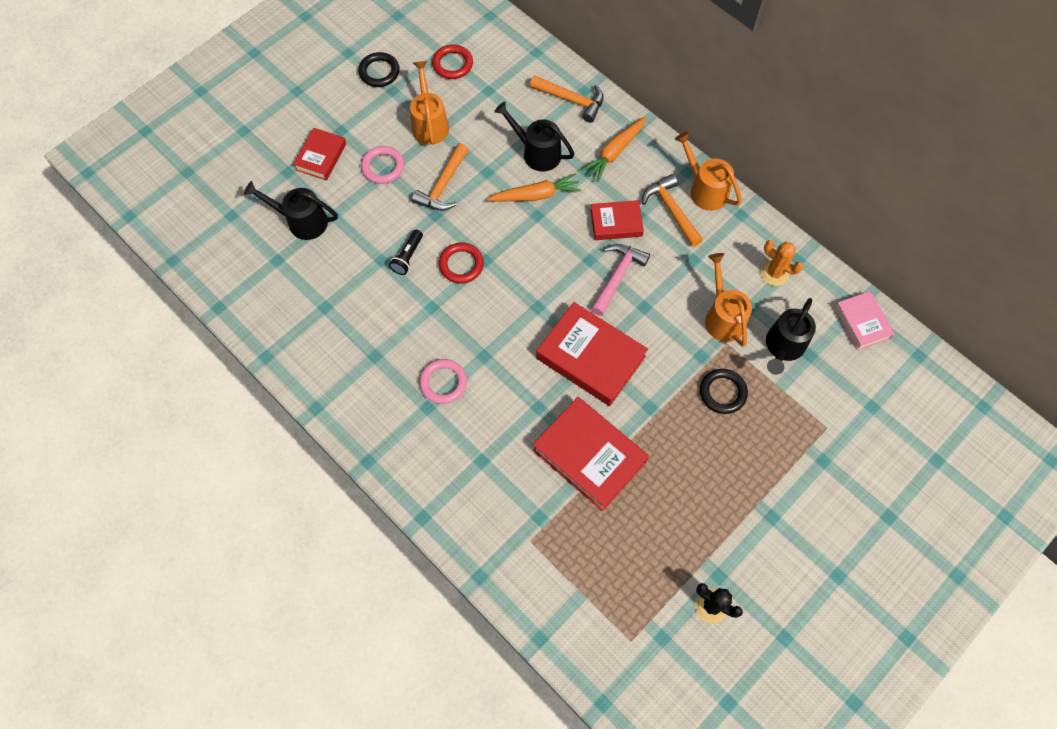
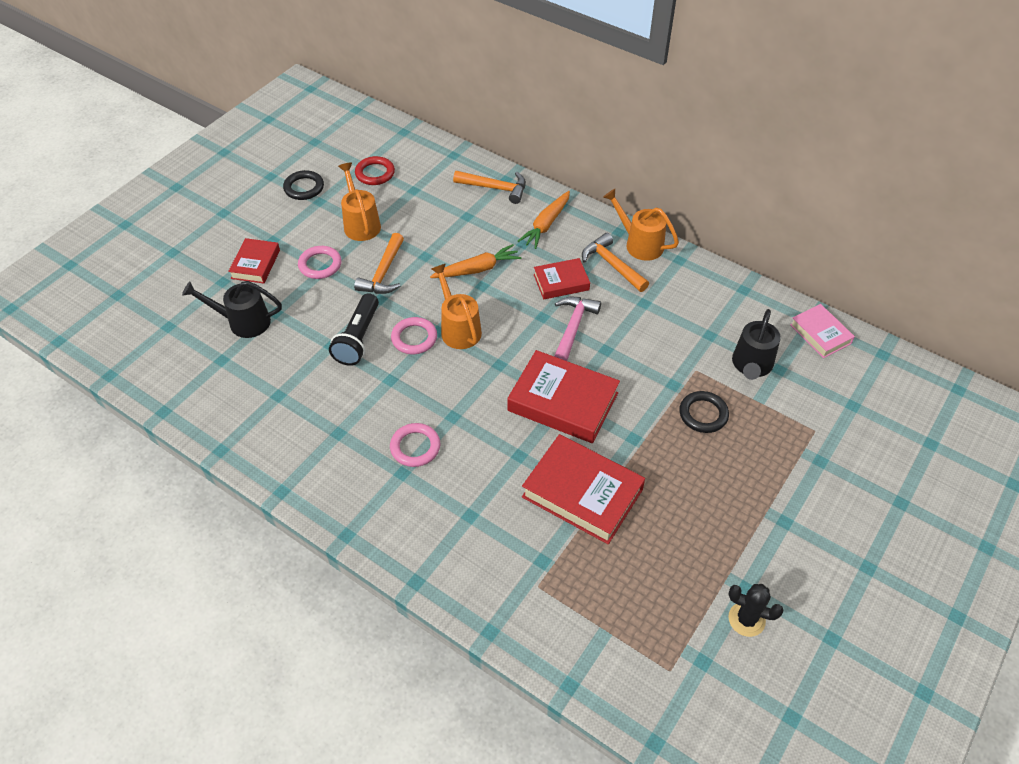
camera: 10 degrees left, 15 degrees down
black flashlight [389,230,423,275] -> black flashlight [329,293,379,366], size x1.64
red ring [439,243,484,283] -> pink ring [391,317,437,354]
black watering can [494,102,574,171] -> none
orange watering can [705,253,752,347] -> orange watering can moved to [431,264,482,349]
orange cactus [760,240,803,286] -> none

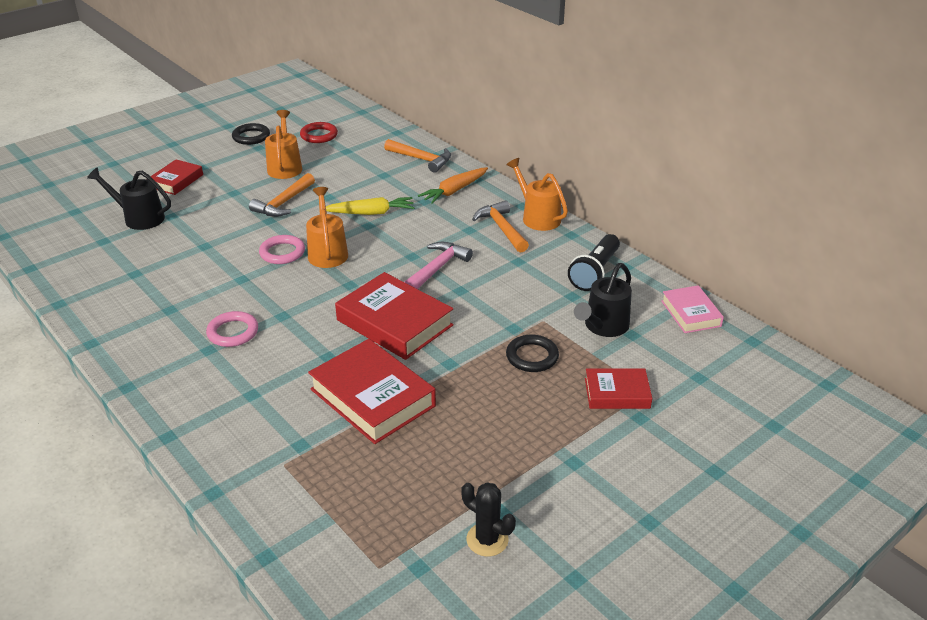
camera: 15 degrees right, 15 degrees down
pink ring [298,246,342,279] -> none
black flashlight [329,293,379,366] -> black flashlight moved to [568,234,620,291]
orange carrot [430,244,521,278] -> yellow carrot [326,197,414,215]
red book [534,258,590,299] -> red book moved to [585,368,652,409]

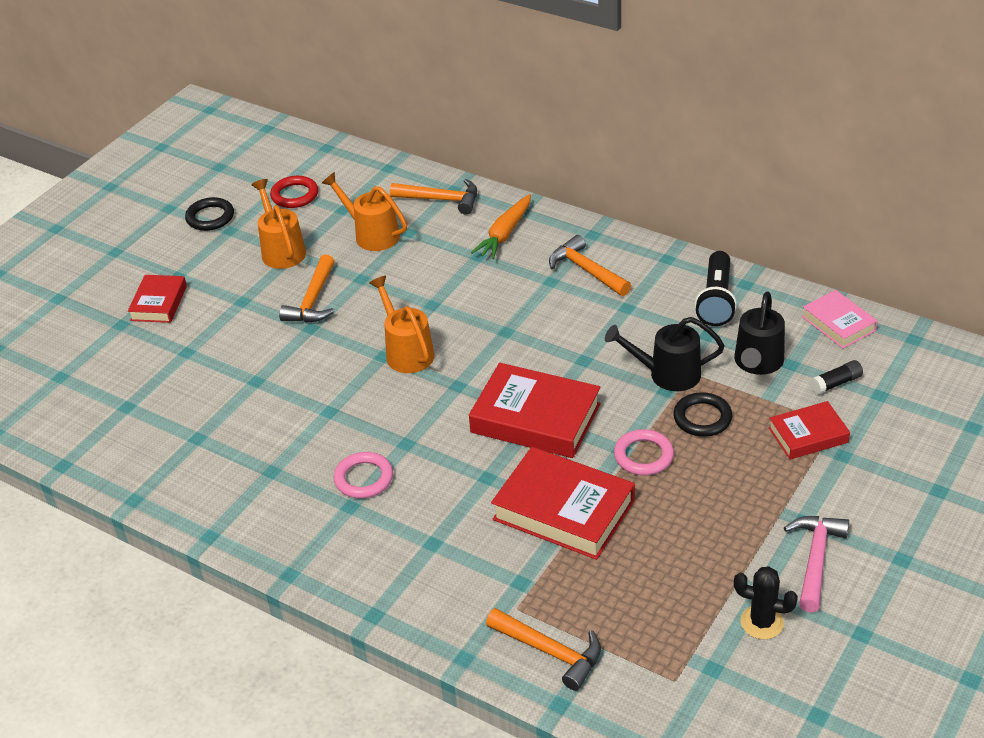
camera: 15 degrees left, 5 degrees up
black watering can [87,167,171,230] -> black watering can moved to [605,317,724,391]
pink ring [259,235,305,264] -> pink ring moved to [614,429,674,475]
yellow carrot [326,197,414,215] -> none
pink hammer [404,242,473,289] -> pink hammer moved to [784,516,849,613]
orange watering can [506,158,568,231] -> orange watering can moved to [322,172,407,251]
none -> orange hammer [486,608,601,691]
none -> black glue stick [810,360,863,394]

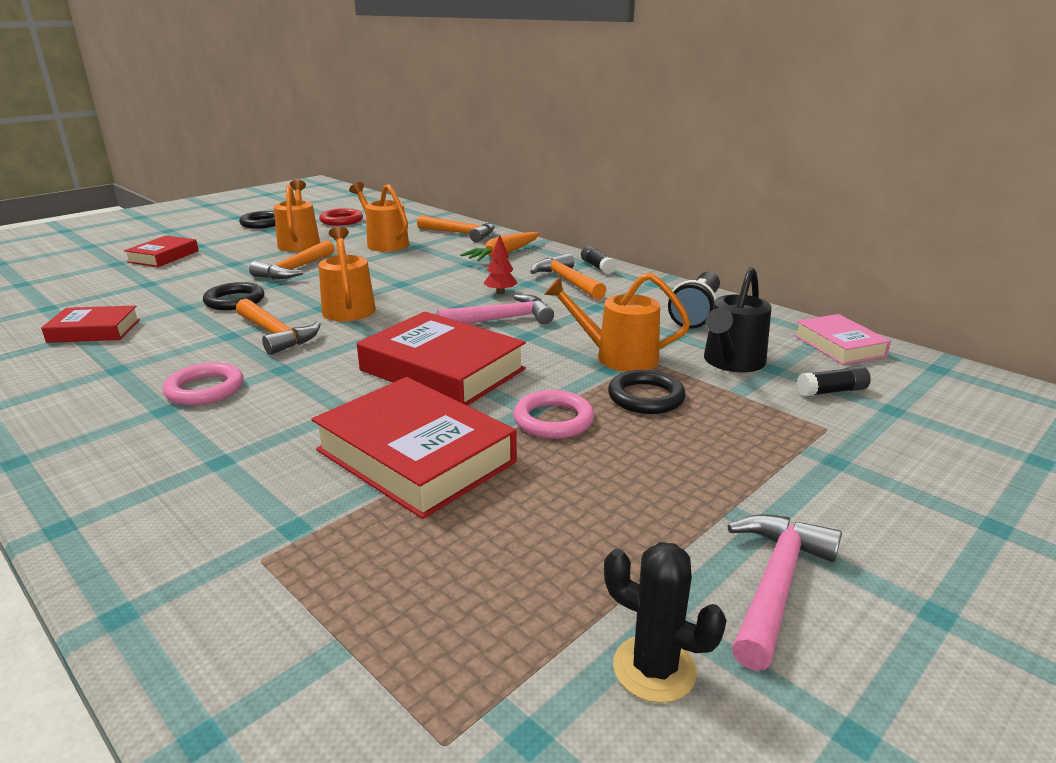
camera: 10 degrees right, 15 degrees down
orange hammer [486,608,601,691] -> orange hammer moved to [236,299,321,355]
black watering can [605,317,724,391] -> orange watering can [544,273,690,372]
red book [768,401,850,459] -> red book moved to [41,305,140,343]
none -> black ring [203,282,264,310]
none -> pink hammer [437,295,554,324]
none -> red tree [484,235,518,294]
none -> black glue stick [581,246,616,274]

